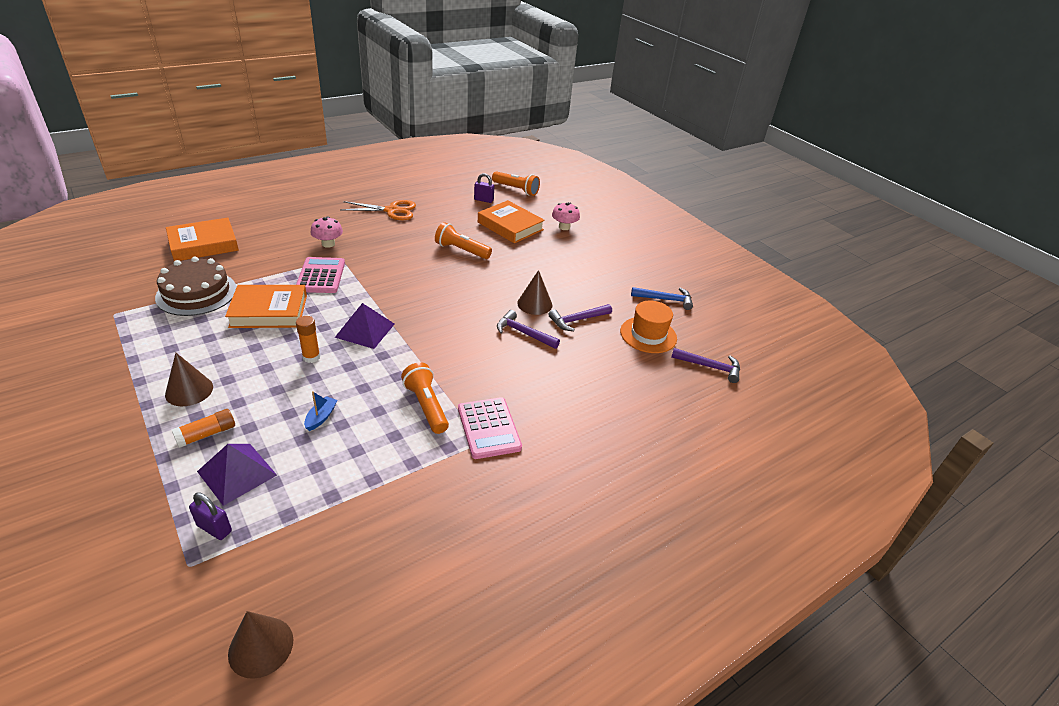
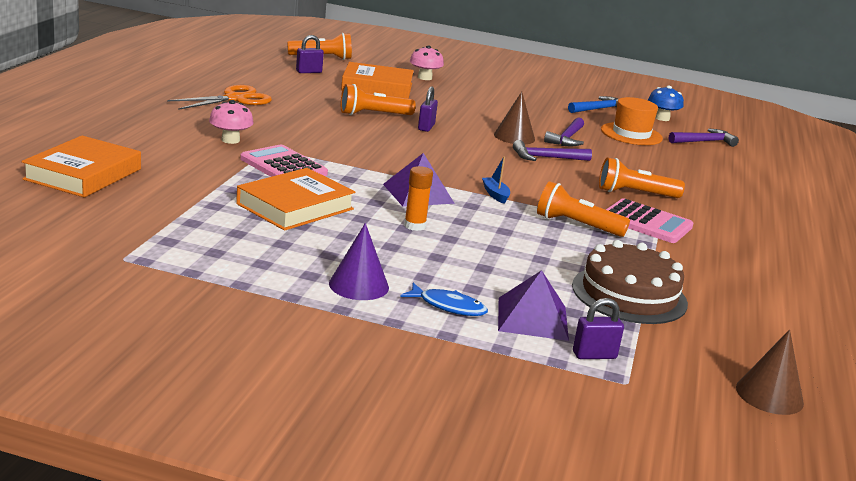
camera: 40 degrees left, 15 degrees down
brown cake [155,257,236,316] -> brown cake moved to [572,240,688,324]
brown cone [165,353,213,406] -> purple cone [329,223,389,300]
orange glue stick [171,409,235,448] -> blue fish [400,283,488,316]
blue boat [304,391,337,431] -> blue boat moved to [482,156,510,204]
none -> purple padlock [418,87,438,132]
none -> orange flashlight [599,158,685,198]
none -> blue mushroom [648,85,684,121]

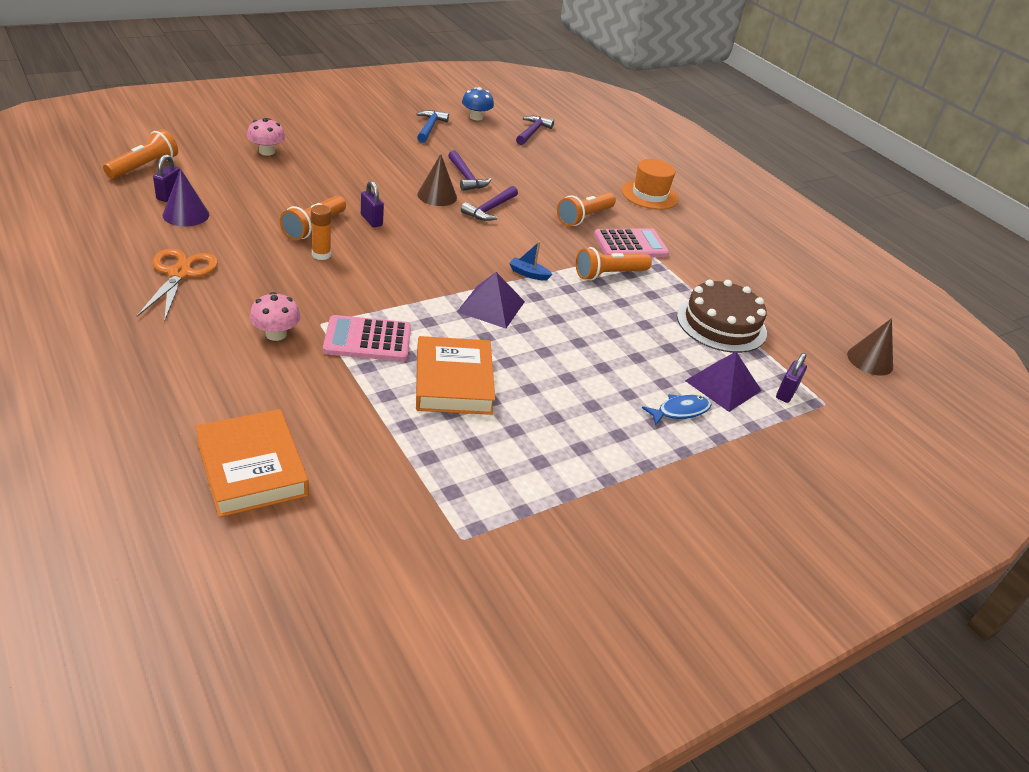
camera: 50 degrees left, 15 degrees up
purple cone [329,223,389,300] -> purple cone moved to [163,169,209,227]
orange book [341,62,414,99] -> none
orange glue stick [404,166,433,231] -> orange glue stick moved to [311,205,331,260]
orange hat [601,97,663,145] -> orange hat moved to [622,159,678,210]

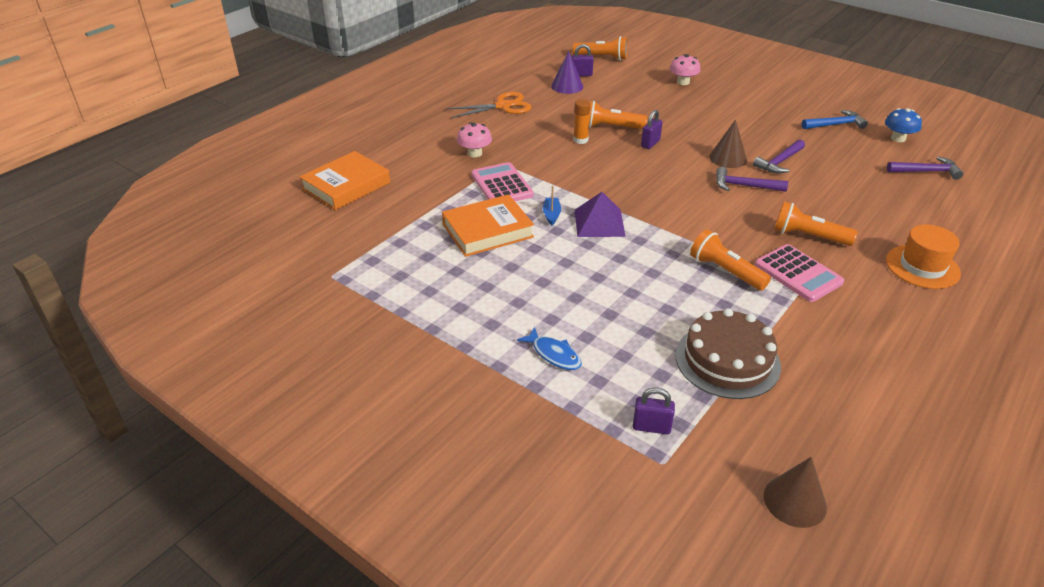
camera: 75 degrees right, 0 degrees up
blue boat [509,241,552,281] -> blue boat moved to [543,186,561,226]
purple pyramid [685,352,762,412] -> none

